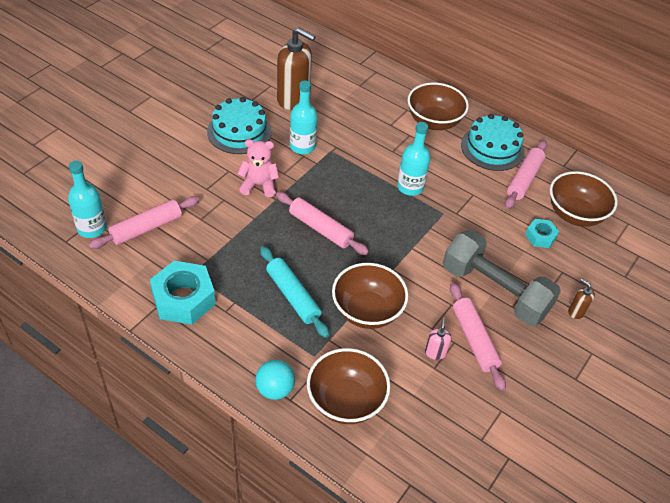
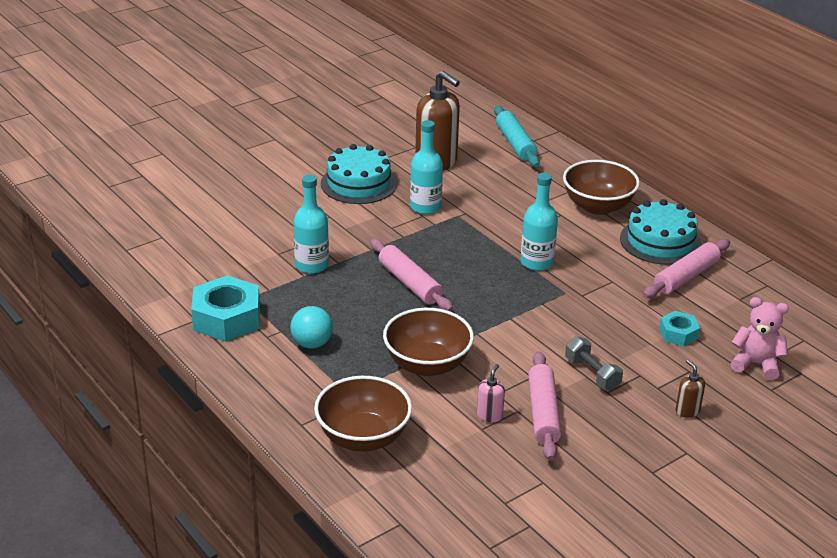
camera: 20 degrees right, 15 degrees down
turquoise bottle [68,161,107,238] -> turquoise bottle moved to [293,175,329,274]
pink rolling pin [88,196,200,249] -> none
pink teddy bear [238,139,279,197] -> pink teddy bear moved to [730,297,789,380]
turquoise ball [255,360,295,400] -> turquoise ball moved to [290,306,333,349]
turquoise rolling pin [260,246,329,338] -> turquoise rolling pin moved to [494,106,540,167]
grey dumbbell [443,230,561,326] -> grey dumbbell [565,336,623,390], size x0.47
brown bowl [550,171,618,227] -> none

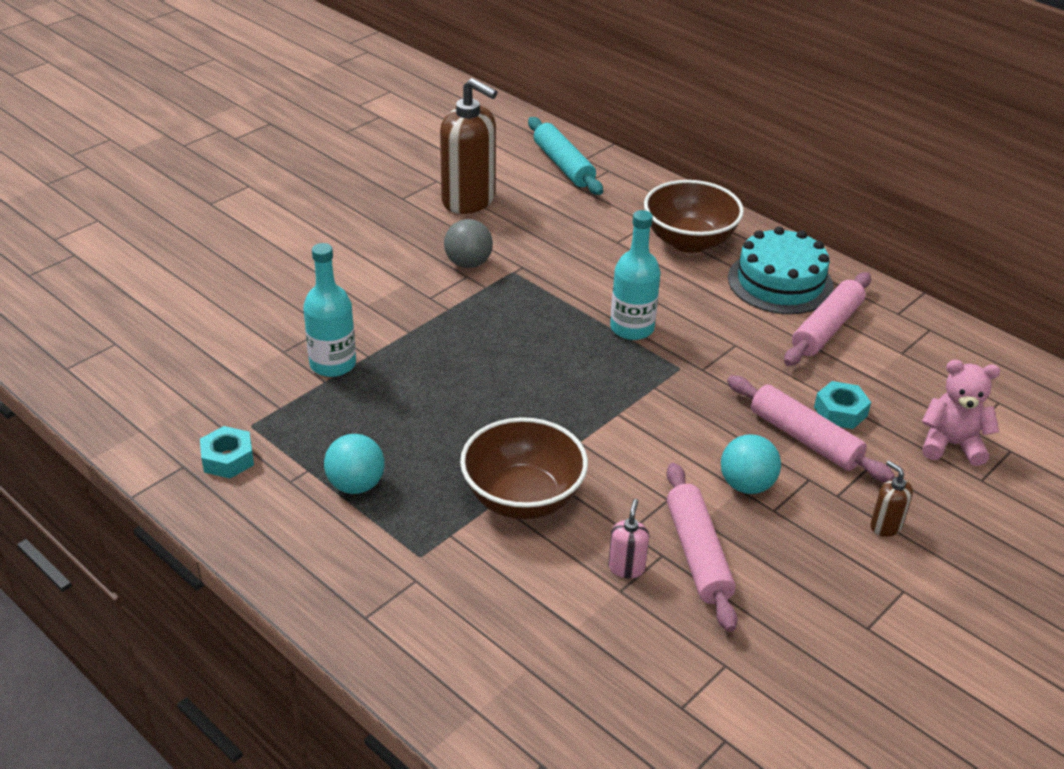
camera: 10 degrees left, 5 degrees up
turquoise nut [191,275,260,342] -> turquoise nut [200,426,254,478], size x0.53
brown bowl [314,376,412,452] -> none
turquoise cake [321,144,397,204] -> none
pink rolling pin [370,239,453,312] -> pink rolling pin moved to [727,375,895,482]
turquoise bottle [410,120,443,214] -> grey ball [444,219,493,268]
grey dumbbell [565,336,623,390] -> turquoise ball [721,434,781,494]

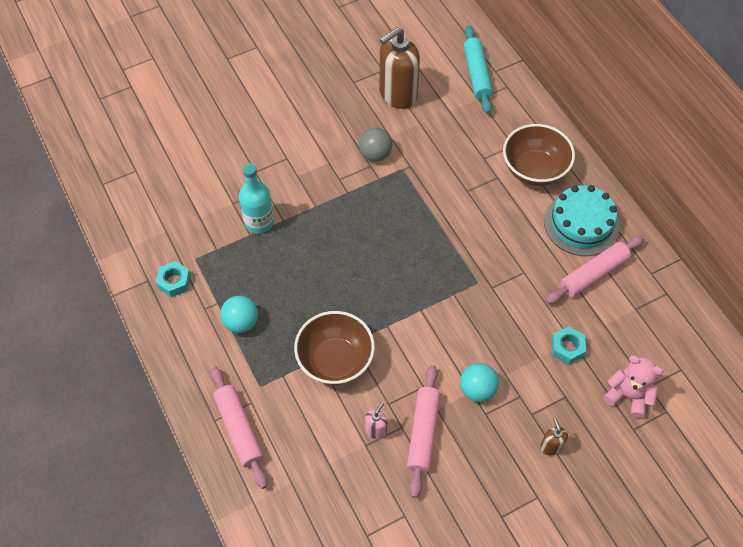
camera: 20 degrees right, 20 degrees up
brown soap dispenser [440,78,497,214] -> brown soap dispenser turned 90 degrees clockwise [379,27,420,109]
turquoise bottle [610,210,661,340] -> none
pink rolling pin [727,375,895,482] -> pink rolling pin moved to [211,366,267,489]

